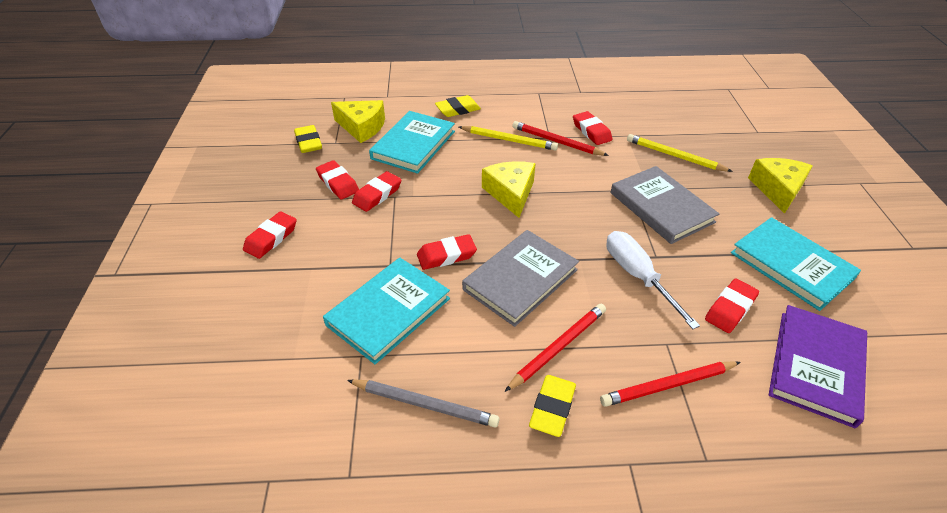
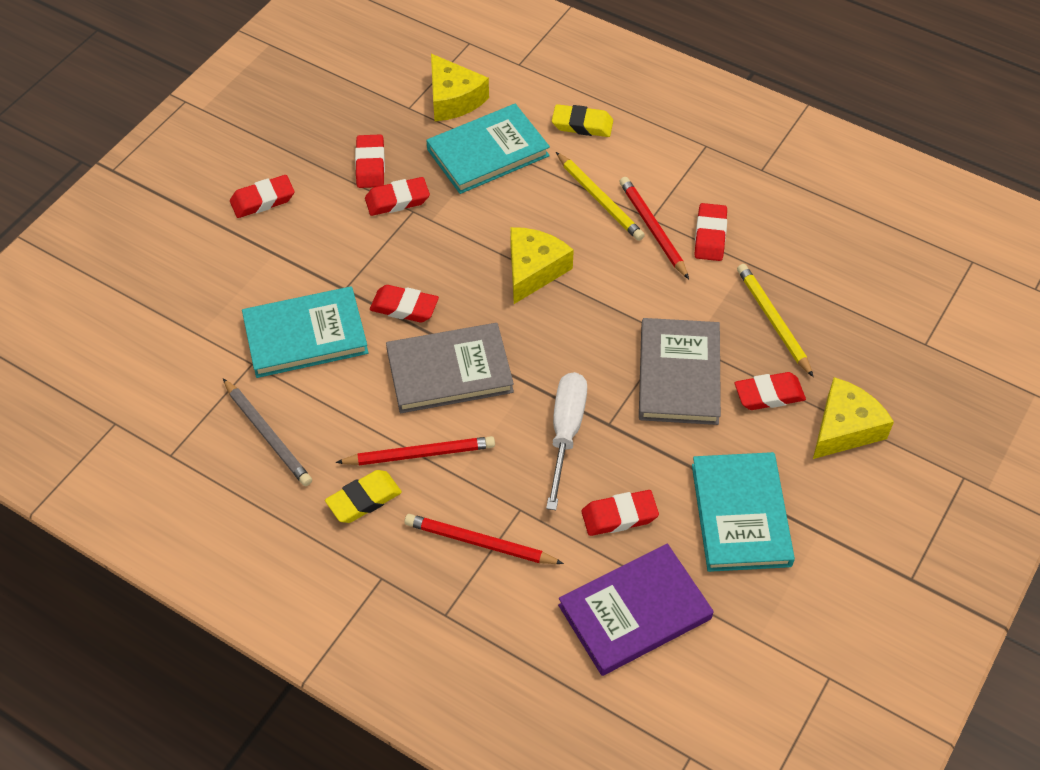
camera: 35 degrees right, 10 degrees up
yellow eraser [294,125,322,153] -> none
none -> red eraser [735,372,806,410]

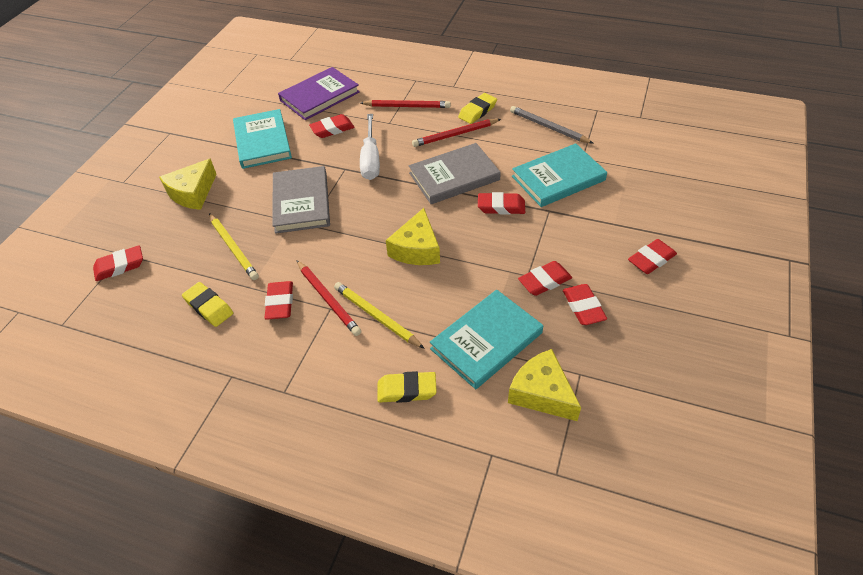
camera: 170 degrees right, 5 degrees down
red eraser [735,372,806,410] -> red eraser moved to [93,245,143,281]
none -> yellow eraser [182,282,233,327]

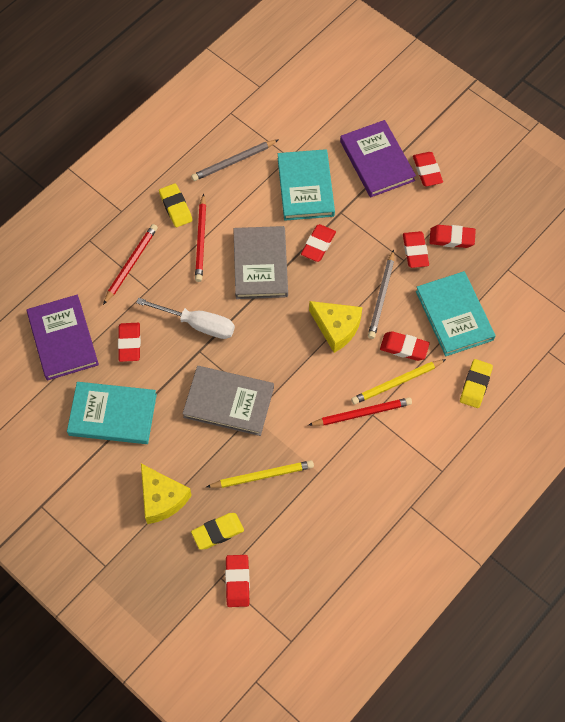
camera: 70 degrees left, 15 degrees up
yellow eraser [182,282,233,327] -> yellow eraser moved to [191,513,244,550]
red eraser [265,281,293,320] -> red eraser moved to [380,331,430,361]
yellow cheese [508,349,581,421] -> none
none -> purple book [340,120,416,197]
none -> grey pencil [368,250,394,339]

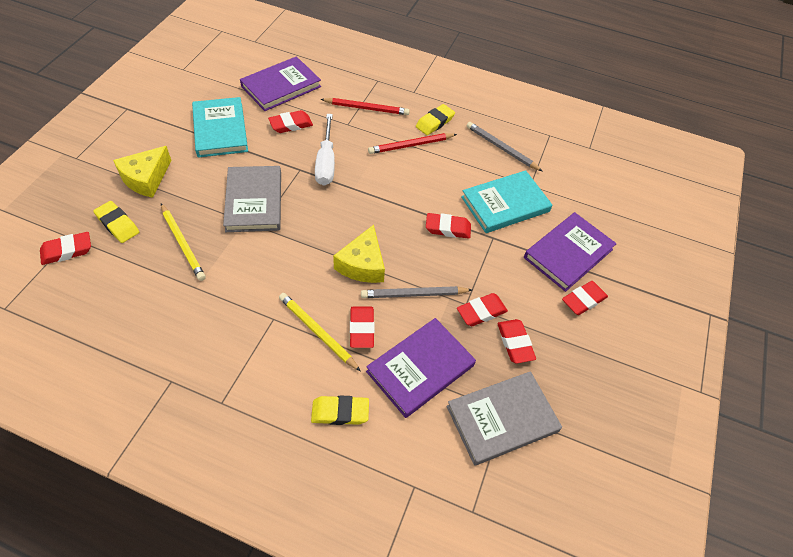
camera: 65 degrees right, 10 degrees down
grey book [233,226,288,299] -> grey book moved to [447,371,562,466]
red pencil [309,397,412,426] -> none
turquoise book [416,271,496,356] -> purple book [366,318,476,418]

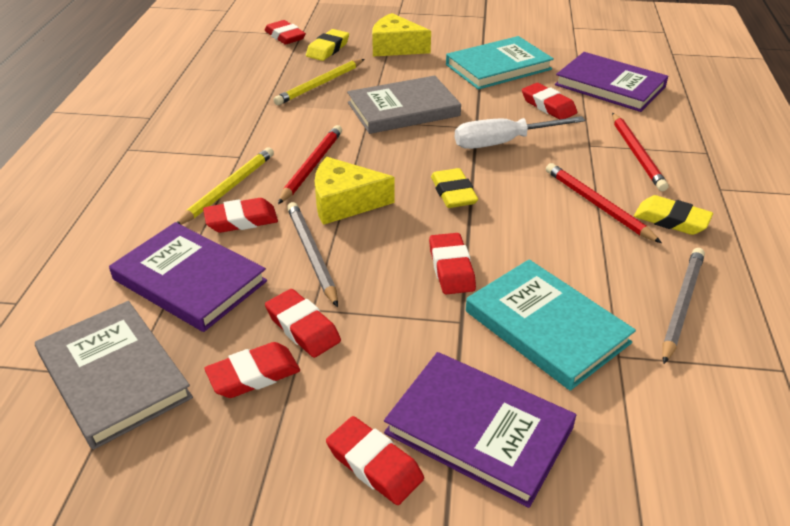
camera: 80 degrees right, 15 degrees down
yellow eraser [311,396,369,425] -> yellow eraser moved to [431,168,478,208]
none -> red pencil [278,125,342,204]

